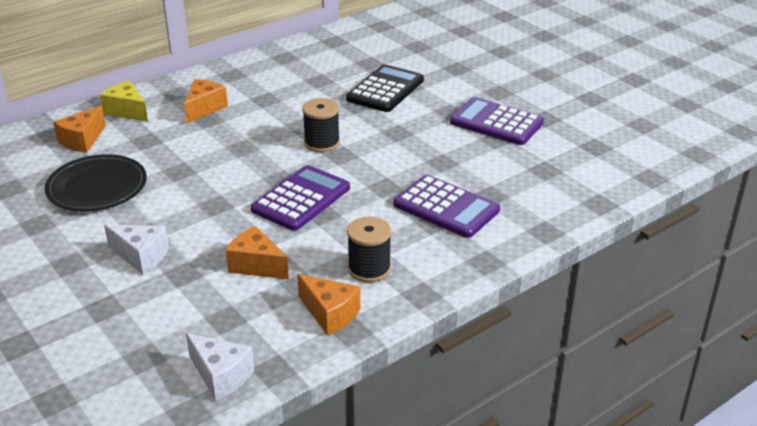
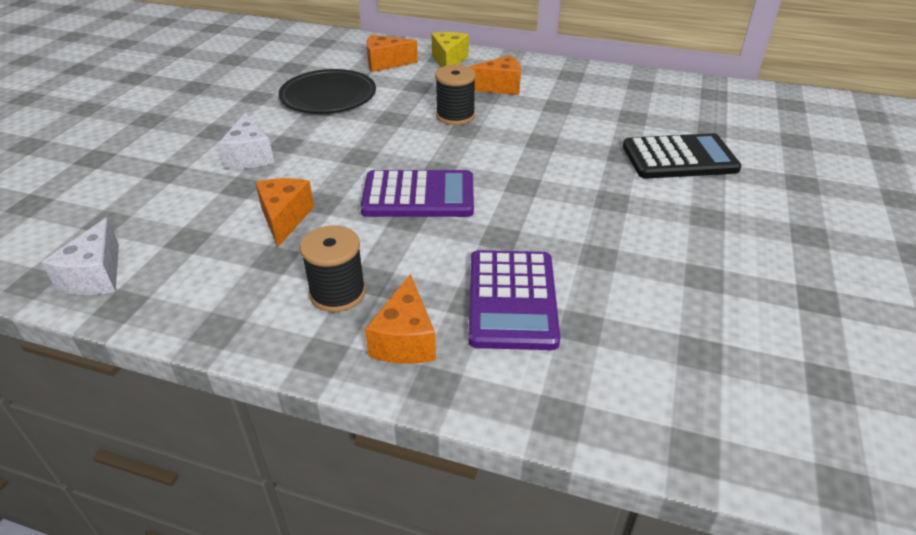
camera: 55 degrees right, 5 degrees up
orange cheese [297,274,360,336] -> orange cheese moved to [365,274,436,364]
black spool [302,98,340,152] -> black spool moved to [435,65,476,125]
purple calculator [450,97,544,145] -> none

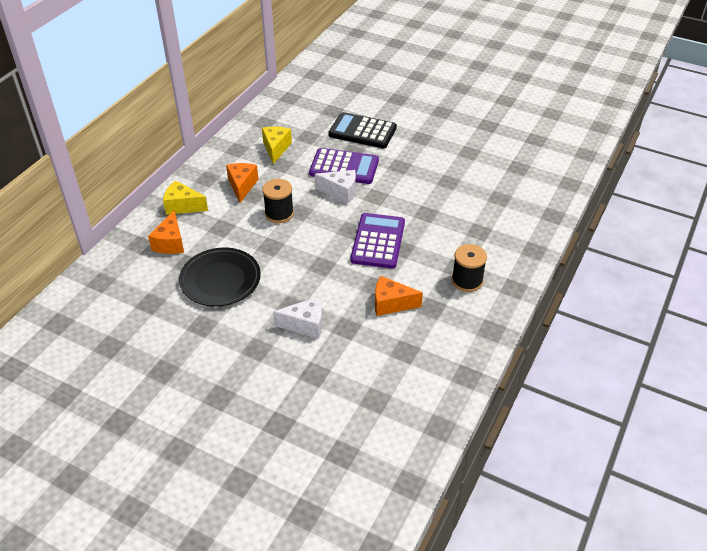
camera: 80 degrees left, 5 degrees up
white cheese [41,218,119,295] -> white cheese moved to [315,170,356,203]
orange cheese [365,274,436,364] -> none
purple calculator [468,250,560,350] -> purple calculator moved to [309,148,379,184]
black calculator [623,133,742,179] -> black calculator turned 75 degrees counterclockwise [329,112,397,148]
none -> yellow cheese [262,127,292,164]

